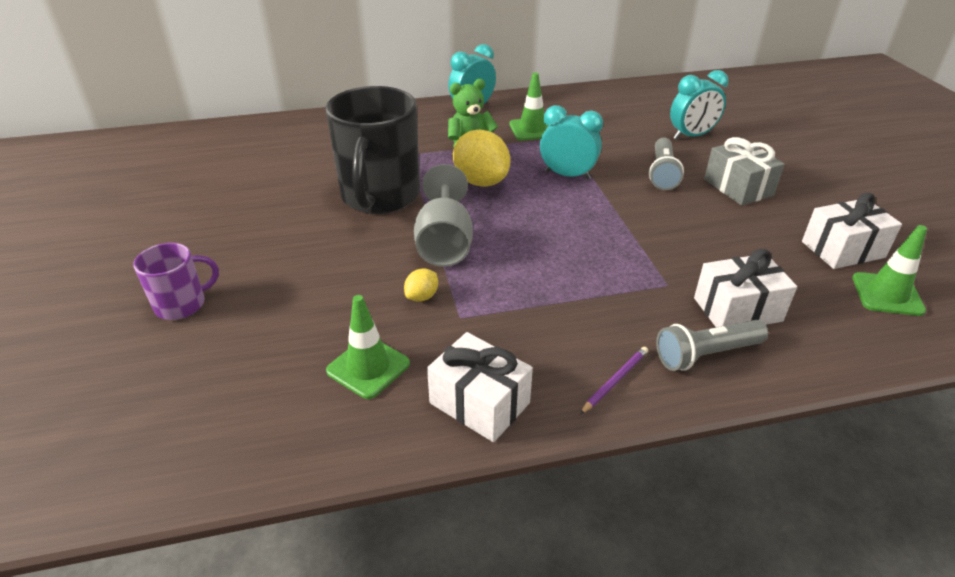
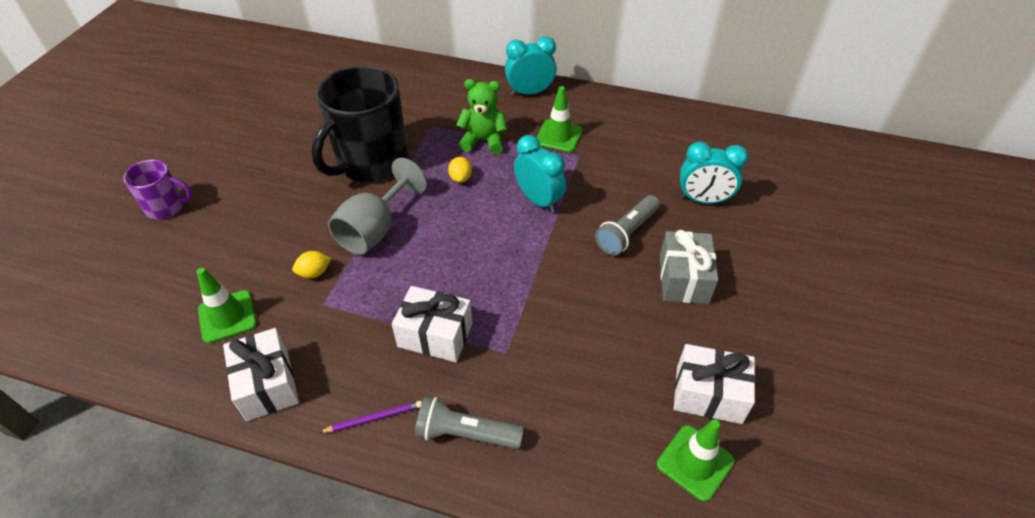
camera: 30 degrees right, 10 degrees up
yellow lemon [453,130,510,187] -> yellow lemon [448,157,472,183], size x0.47
white gift [694,249,797,327] -> white gift moved to [392,286,472,362]

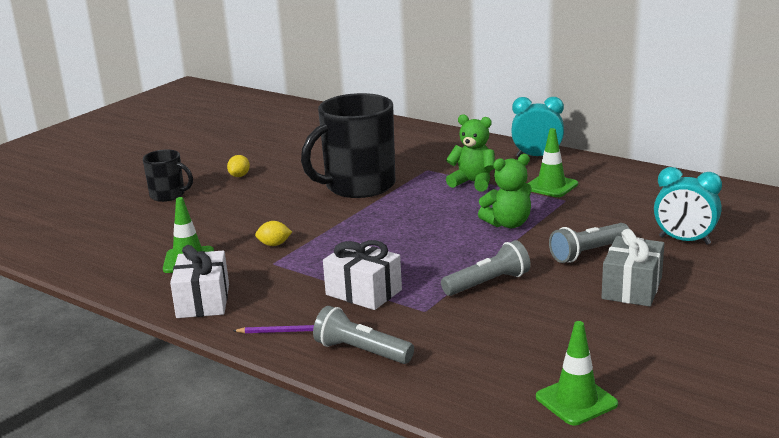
camera: 20 degrees right, 25 degrees down
purple mug [123,160,192,219] -> black mug [143,150,193,202]
grey goblet [328,158,427,255] -> none
yellow lemon [448,157,472,183] -> yellow lemon moved to [227,155,250,177]
turquoise clock [514,135,566,213] -> green teddy bear [478,154,532,228]
white gift [674,344,756,424] -> none
none -> grey flashlight [441,240,531,296]

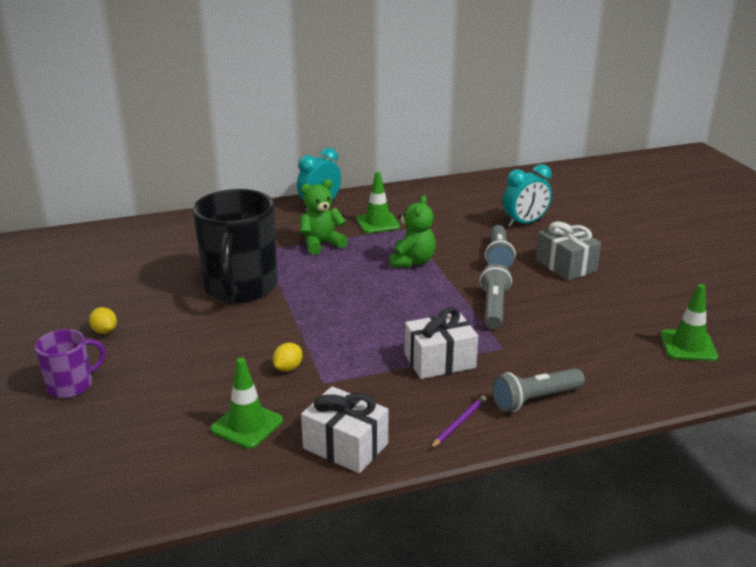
camera: 55 degrees left, 5 degrees up
black mug [143,150,193,202] -> purple mug [35,329,106,398]

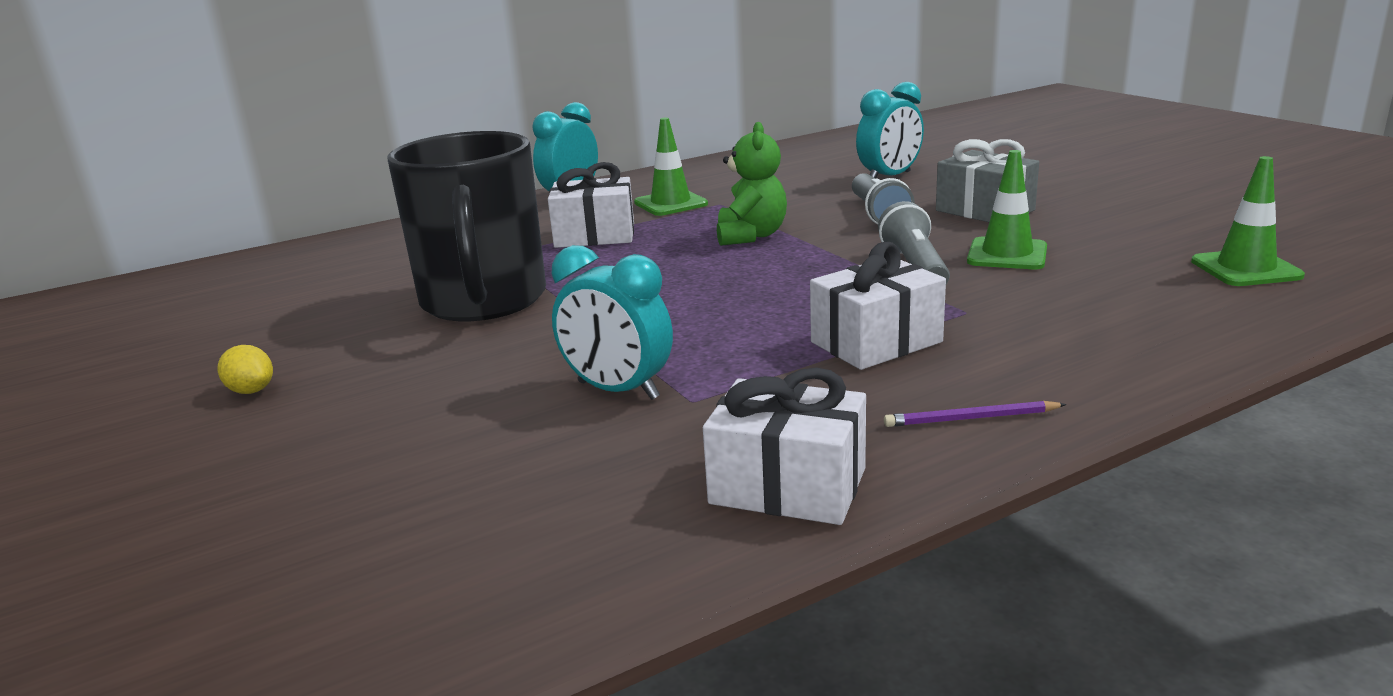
camera: 10 degrees left, 5 degrees down
purple mug [35,329,106,398] -> none
green traffic cone [211,357,283,449] -> green traffic cone moved to [967,150,1047,269]
yellow lemon [273,343,302,372] -> turquoise clock [552,245,673,400]
green teddy bear [300,179,348,255] -> white gift [548,162,634,248]
purple pencil [430,396,486,449] -> purple pencil turned 120 degrees counterclockwise [884,401,1067,427]
grey flashlight [492,368,585,412] -> none

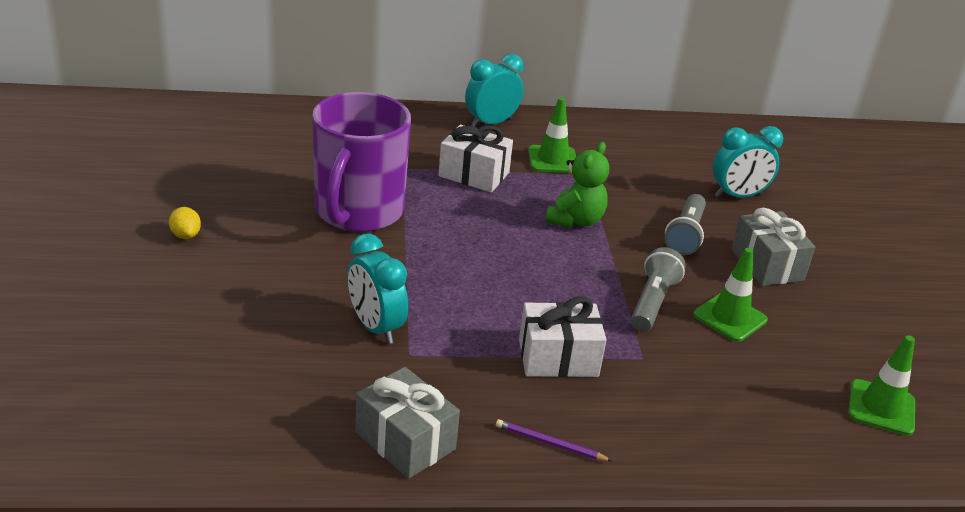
camera: 20 degrees right, 10 degrees up
black mug [387,131,546,321] -> purple mug [312,92,411,232]
white gift [703,367,866,525] -> grey gift [355,367,460,479]

